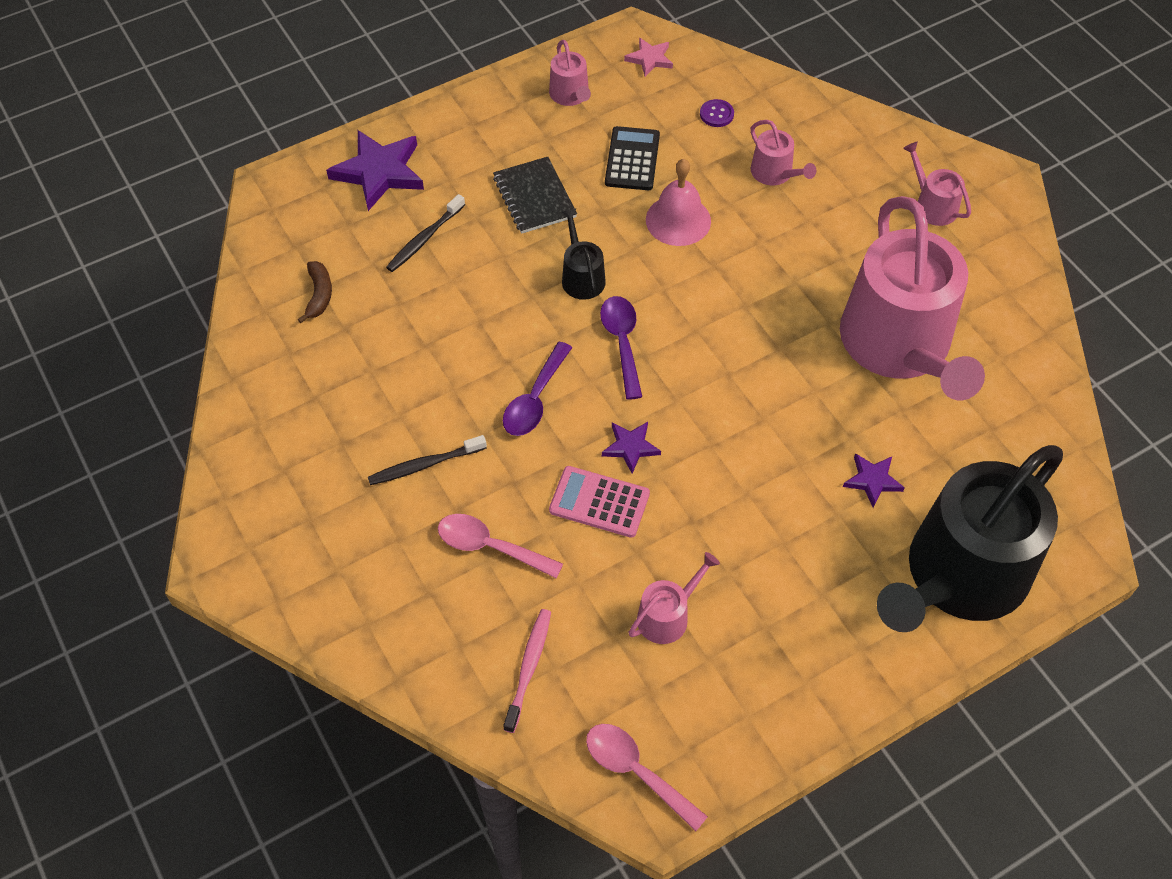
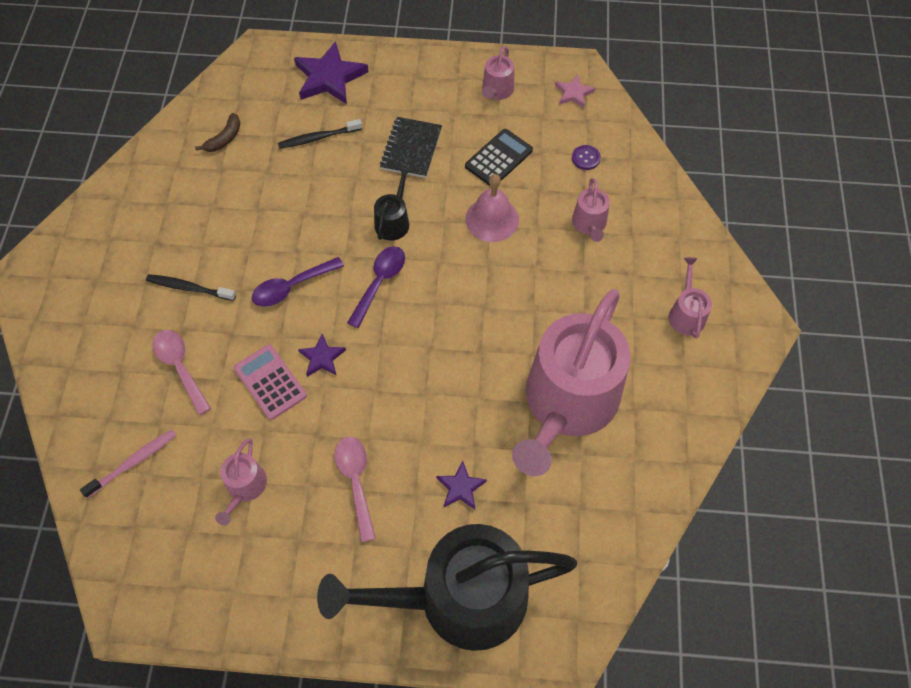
camera: 35 degrees right, 5 degrees up
pink spoon [586,724,708,831] -> pink spoon moved to [334,437,376,542]
pink watering can [628,552,720,644] -> pink watering can turned 105 degrees clockwise [215,438,267,525]

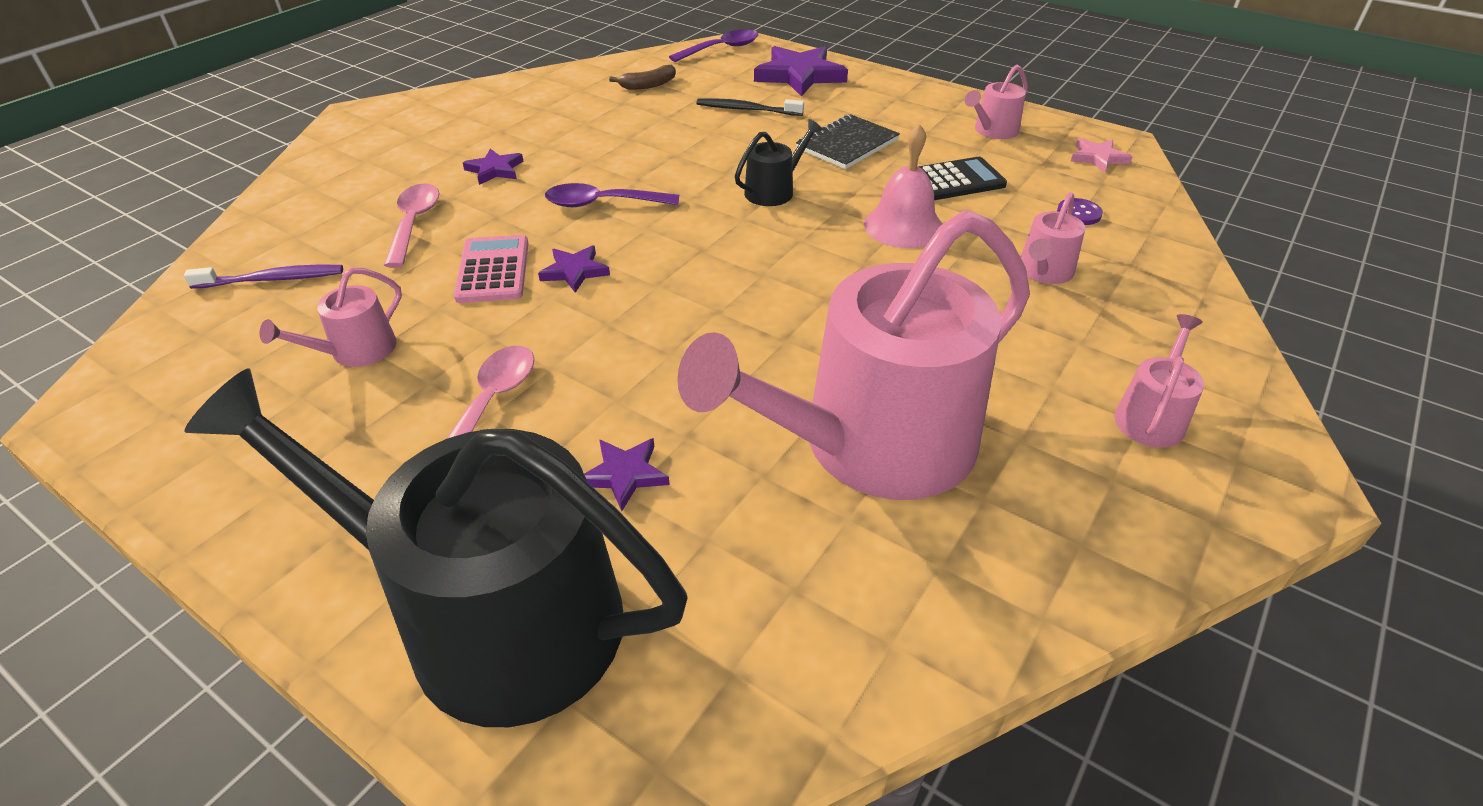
camera: 30 degrees right, 20 degrees down
pink toothbrush [80,430,176,498] -> purple toothbrush [184,265,343,289]
black toothbrush [146,274,236,301] -> purple star [463,148,523,185]
purple spoon [347,246,405,328] -> purple spoon moved to [669,29,758,62]

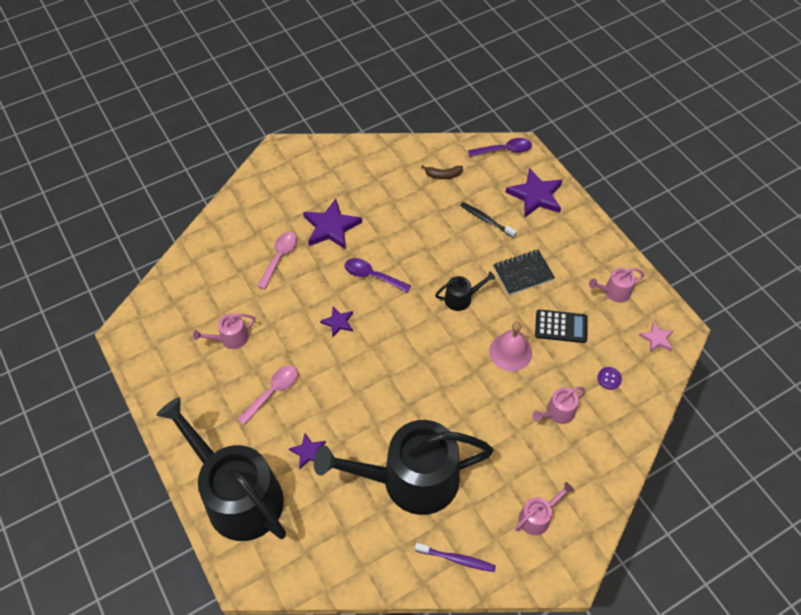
camera: 25 degrees right, 15 degrees up
purple toothbrush [184,265,343,289] -> purple toothbrush moved to [415,543,496,572]
pink calculator [454,235,528,303] -> none
purple star [463,148,523,185] -> purple star [303,199,362,250], size x1.87
pink watering can [677,210,1030,500] -> black watering can [314,420,494,515]

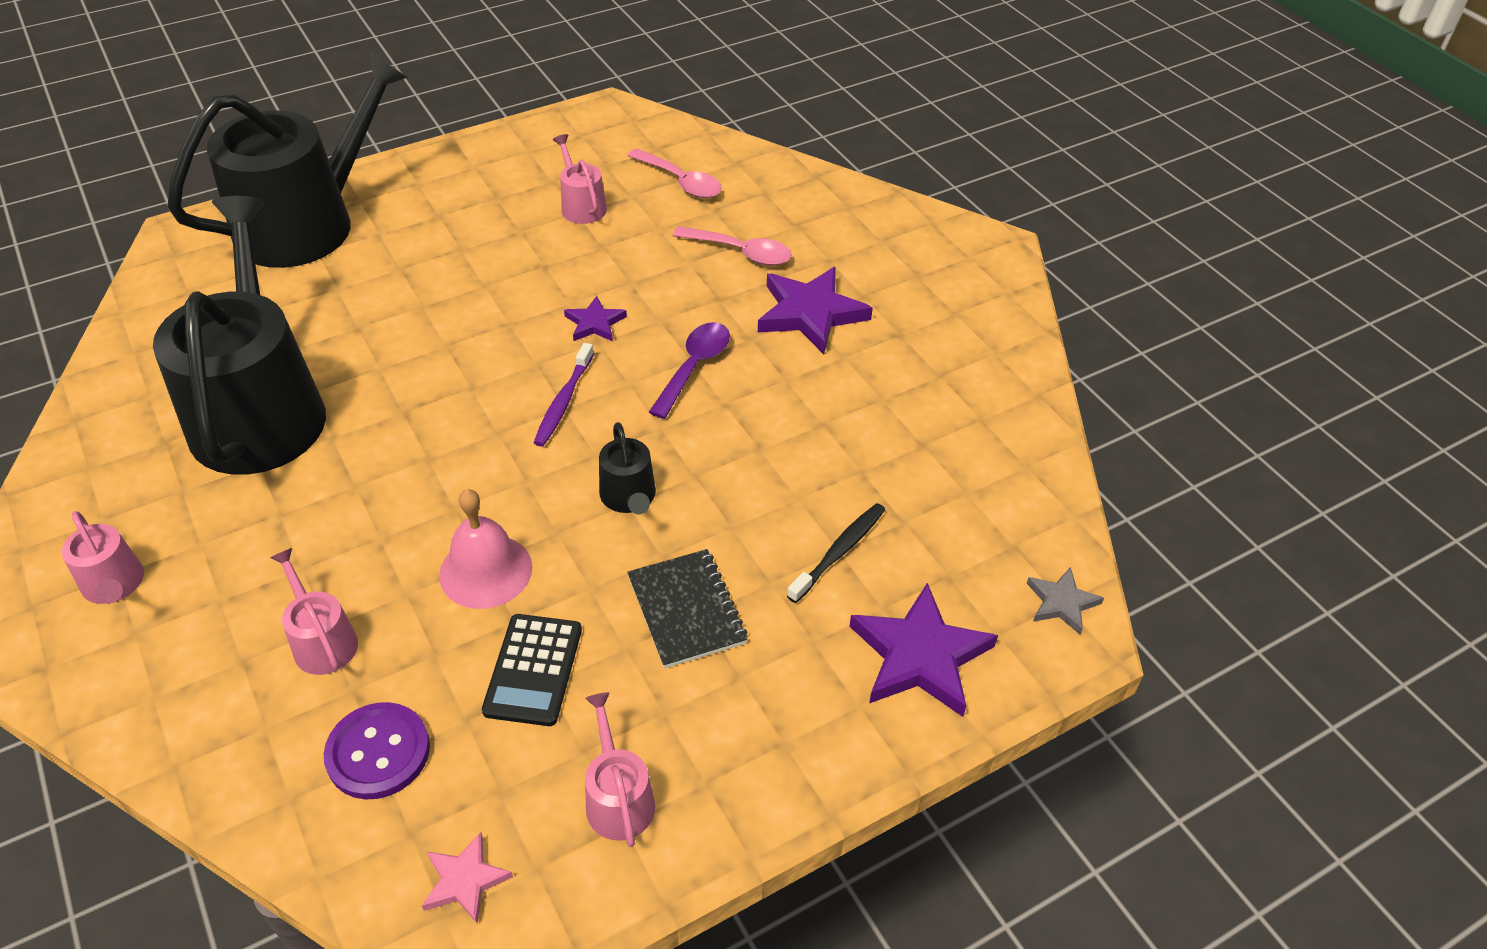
camera: 90 degrees right, 10 degrees down
pink spoon [238,366,298,425] -> pink spoon moved to [628,149,722,198]
purple star [289,433,326,469] -> none
purple toothbrush [415,543,496,572] -> purple toothbrush moved to [534,343,594,447]
brown banana [421,165,463,179] -> none
purple spoon [468,138,532,157] -> grey star [1027,567,1104,635]
purple button [597,367,622,390] -> purple button [324,702,430,799], size x1.78

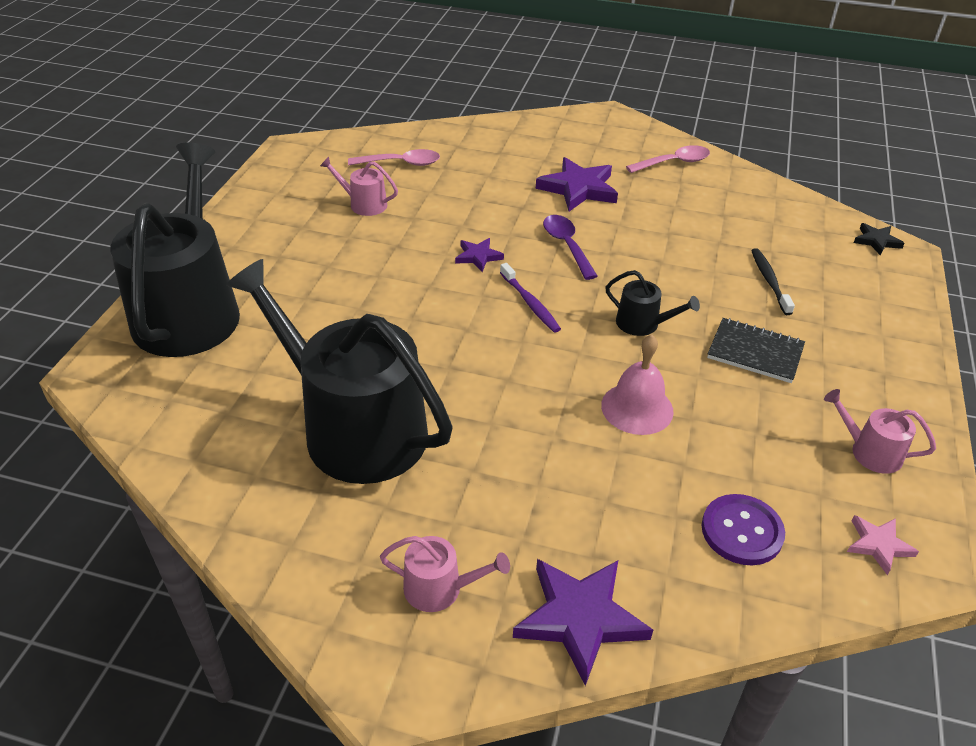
camera: 45 degrees left, 5 degrees down
pink watering can [270,548,358,675] -> none
black calculator [482,614,582,726] -> none
pink spoon [672,226,792,266] -> pink spoon moved to [626,145,710,173]
purple star [849,583,998,717] -> purple star moved to [513,559,653,686]
grey star [1027,567,1104,635] -> black star [854,223,905,255]

